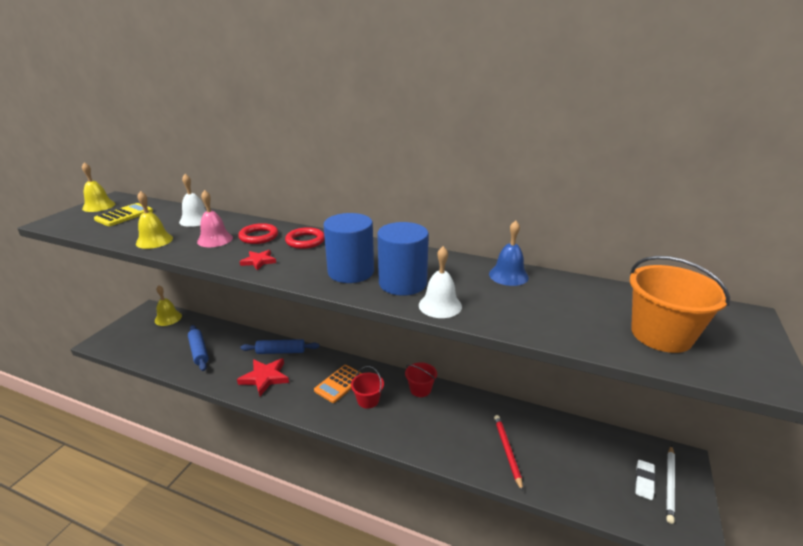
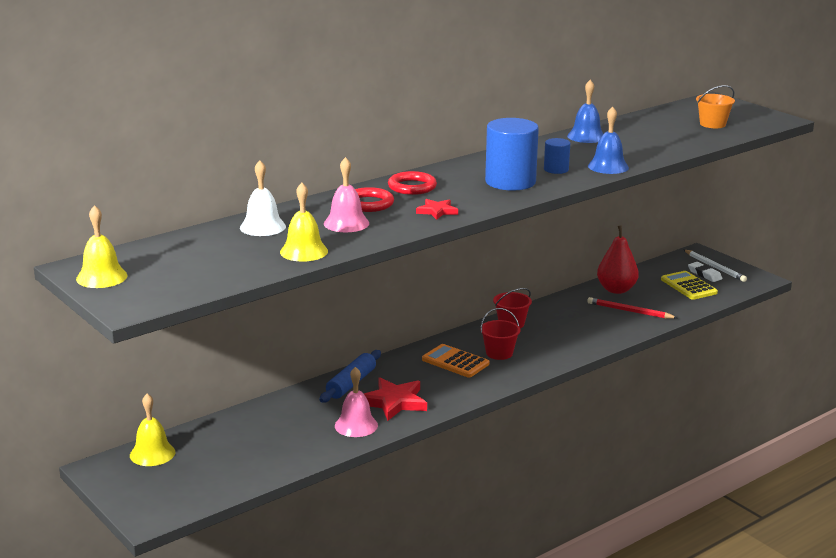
camera: 60 degrees left, 5 degrees down
yellow calculator [94,203,153,226] -> yellow calculator moved to [661,271,718,300]
blue rolling pin [188,325,209,371] -> none
orange calculator [314,365,362,403] -> orange calculator turned 150 degrees clockwise [422,344,489,378]
blue cylinder [377,222,429,296] -> blue cylinder [544,138,570,174], size x0.51
white bell [419,246,462,318] -> blue bell [588,106,629,174]
orange bucket [630,256,730,353] -> orange bucket [696,85,735,128], size x0.58
none -> pink bell [335,367,378,437]
none -> red pear [597,225,639,294]

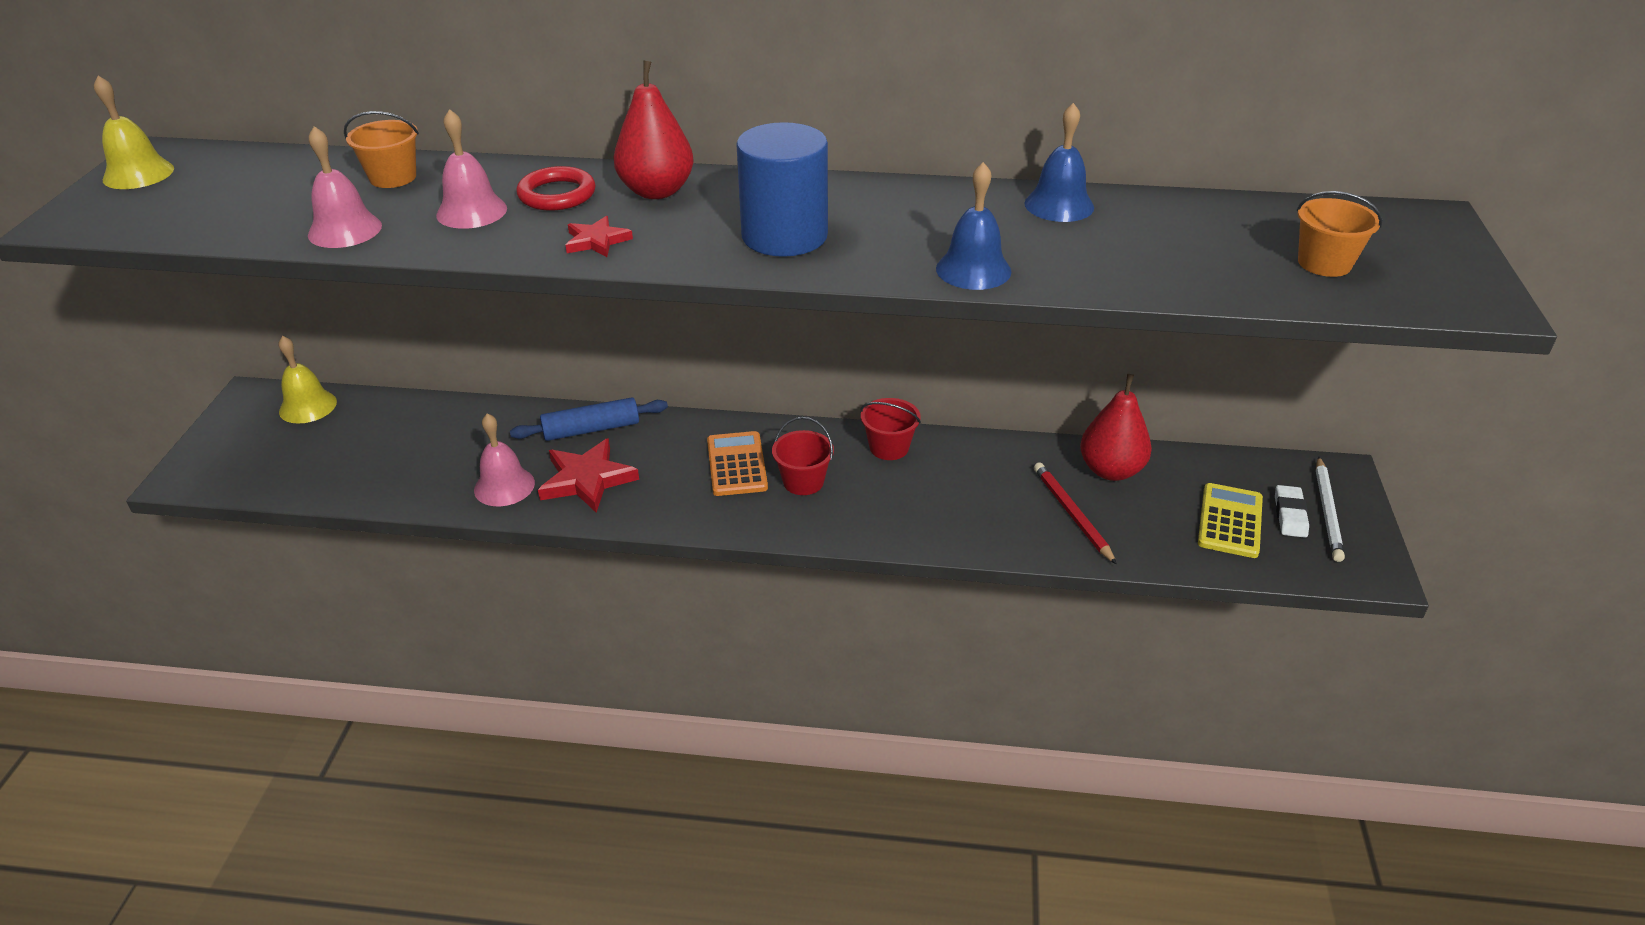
camera: 45 degrees right, 15 degrees up
white bell [240,160,286,236] -> orange bucket [344,111,419,188]
yellow bell [280,183,328,262] -> pink bell [308,126,382,248]
red ring [388,171,437,195] -> red pear [614,60,694,199]
blue cylinder [544,138,570,174] -> none

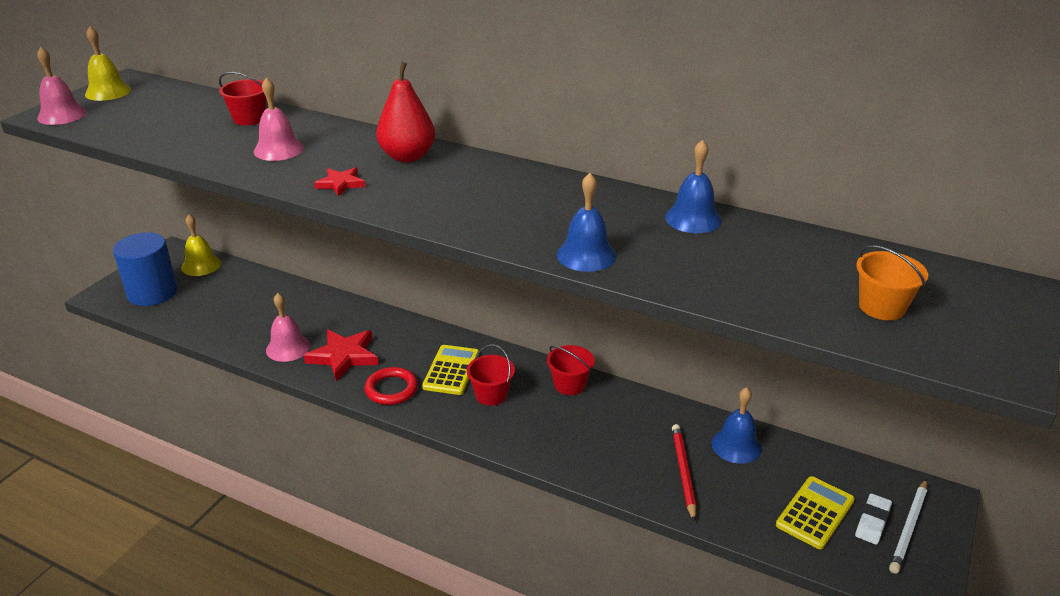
camera: 20 degrees right, 5 degrees down
pink bell [308,126,382,248] -> pink bell moved to [37,47,87,125]
orange bucket [344,111,419,188] -> red bucket [219,72,266,125]
blue rolling pin [510,397,668,441] -> none
red ring [516,166,596,211] -> red ring moved to [365,367,418,405]
orange calculator [707,431,768,496] -> yellow calculator [422,345,479,395]
blue cylinder [736,122,828,257] -> blue cylinder moved to [113,232,178,306]
red pear [1080,374,1152,481] -> blue bell [711,387,762,464]

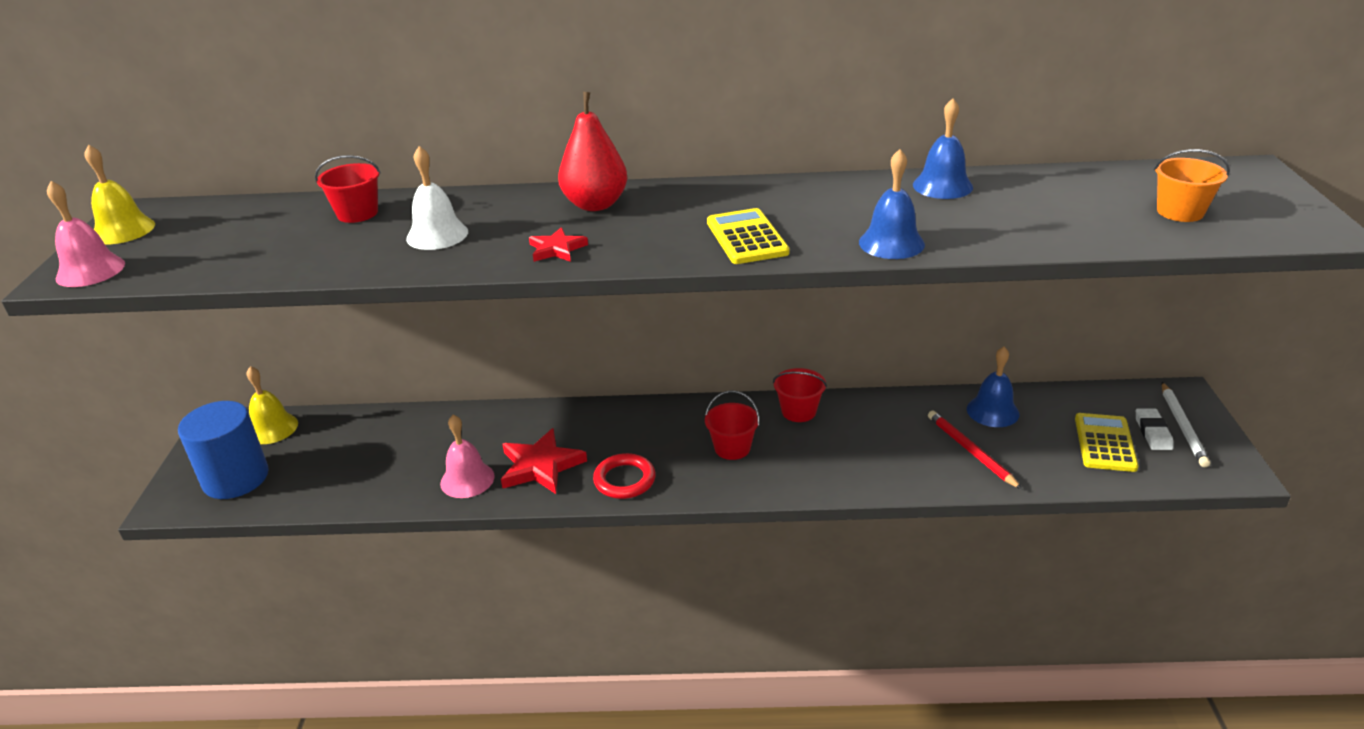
camera: 25 degrees left, 0 degrees up
pink bell [254,77,304,161] -> white bell [406,146,468,250]
yellow calculator [422,345,479,395] -> yellow calculator moved to [707,208,790,264]

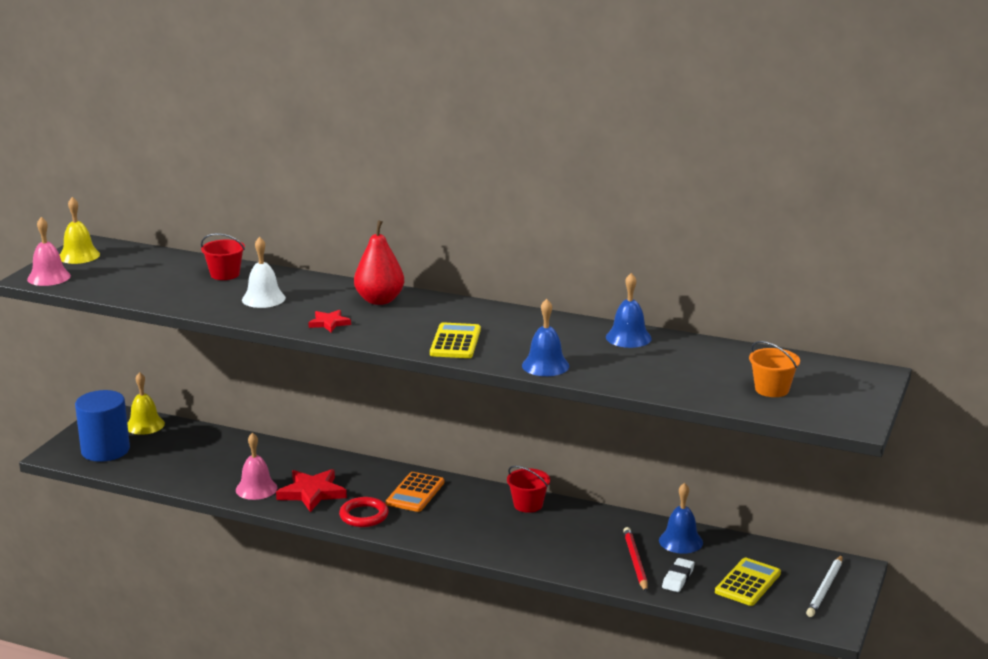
camera: 20 degrees right, 10 degrees down
red bucket [705,391,760,460] -> none
white eraser [1136,408,1174,450] -> white eraser moved to [662,558,695,592]
none -> orange calculator [386,472,444,512]

